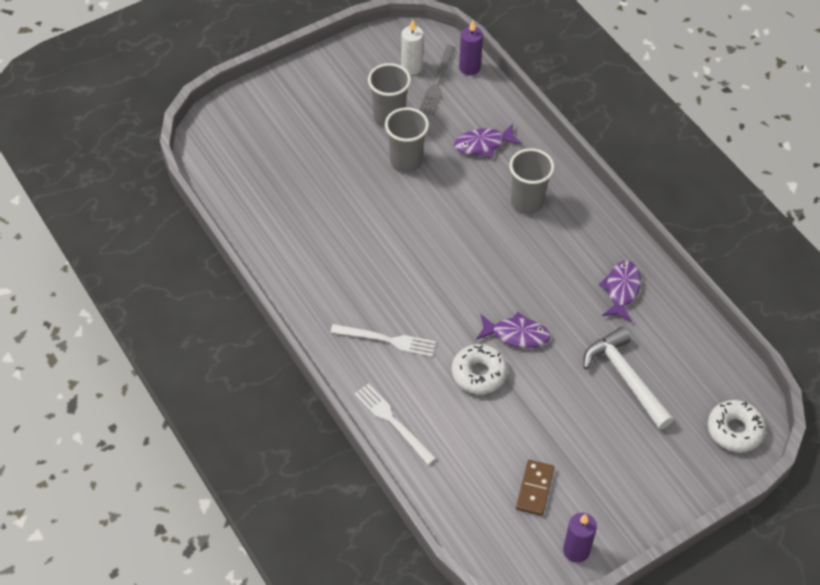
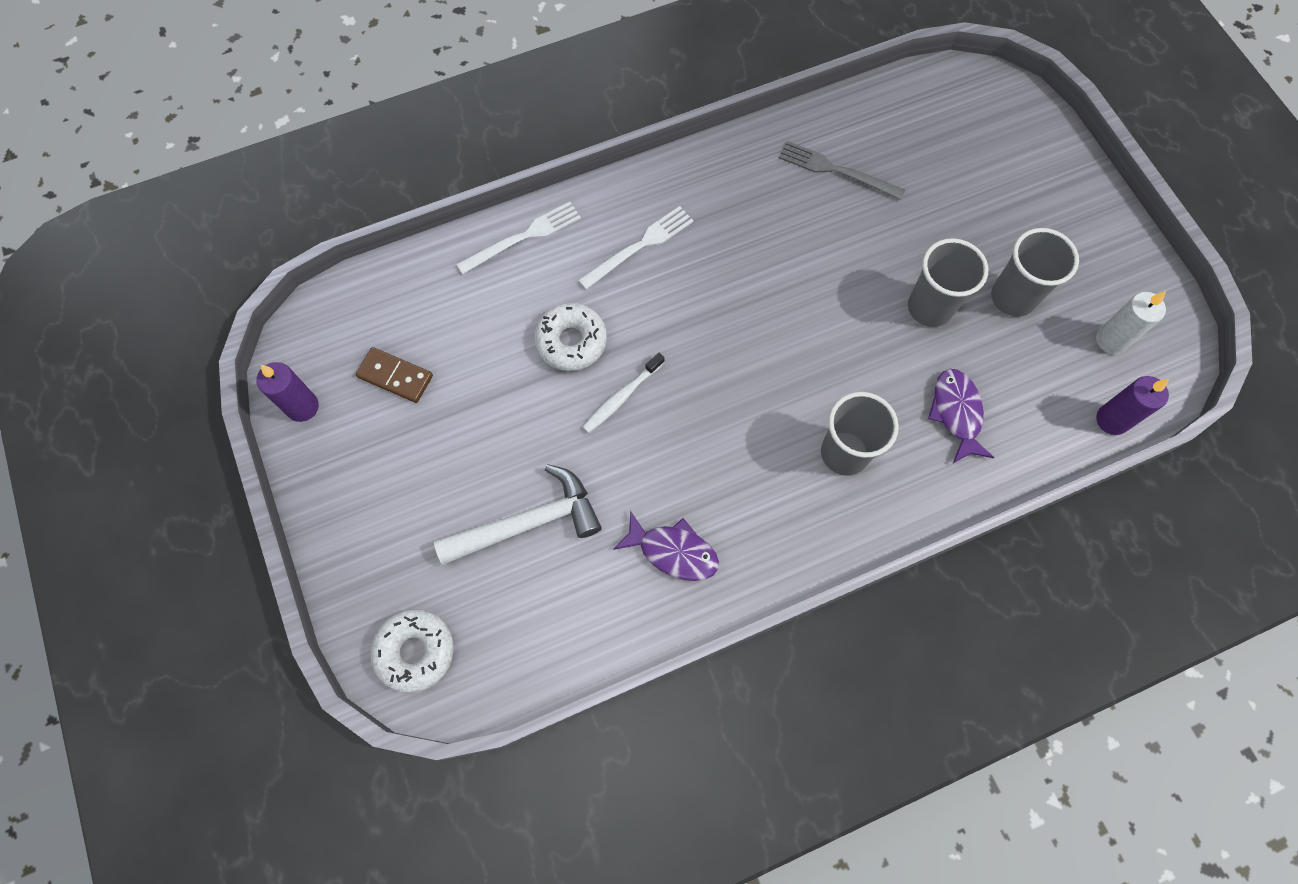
camera: 100 degrees right, 15 degrees up
white fork [330,324,436,357] -> white fork turned 150 degrees counterclockwise [578,206,694,290]
grey fork [419,45,456,115] -> grey fork moved to [779,141,905,200]
purple fish [476,312,550,348] -> white toothbrush [583,353,665,433]

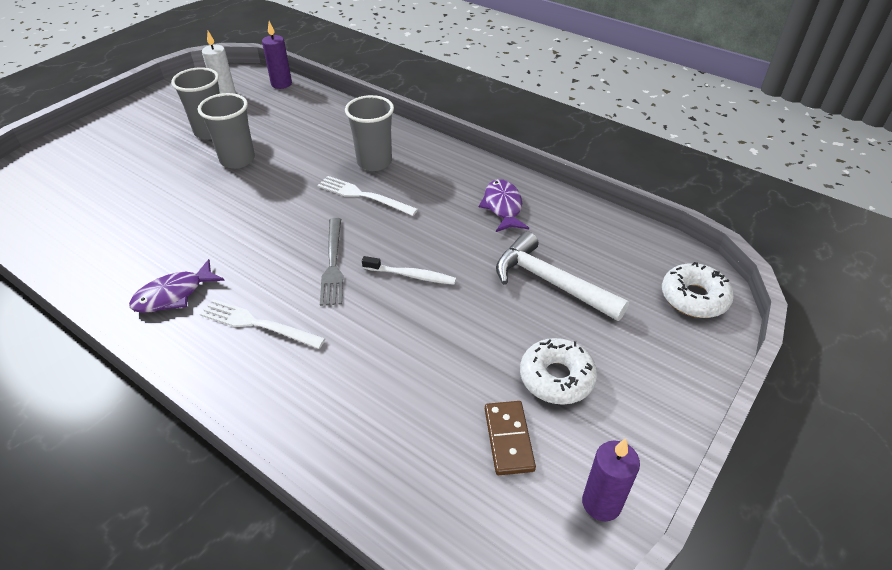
camera: 120 degrees left, 25 degrees down
white fork [456,202,581,274] -> white fork moved to [317,176,418,216]
white donut [534,303,607,371] -> white donut moved to [520,338,597,405]
grey fork [779,141,905,200] -> grey fork moved to [320,218,343,306]
purple fish [928,369,994,463] -> purple fish moved to [129,259,225,313]

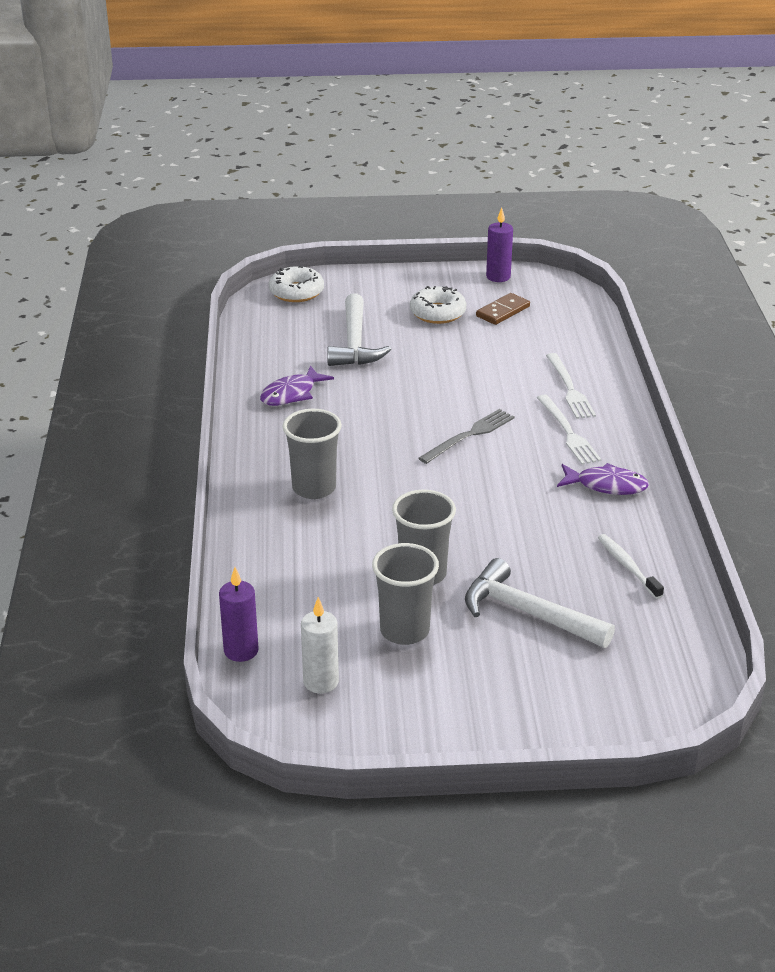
camera: 130 degrees left, 10 degrees down
white fork [317,176,418,216] -> white fork moved to [546,353,596,419]
white toothbrush [362,256,456,285] -> white toothbrush moved to [598,534,664,599]
none -> white hammer [465,558,615,648]

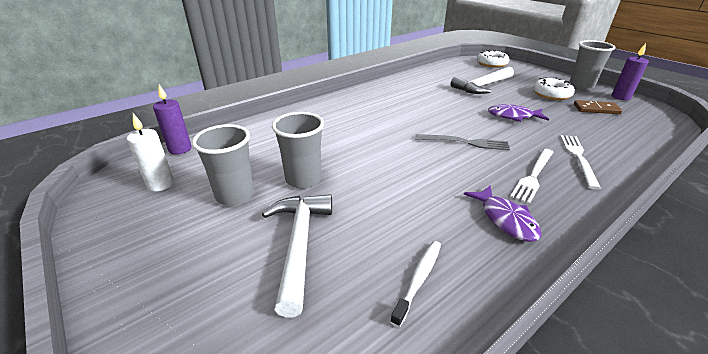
camera: 55 degrees right, 0 degrees up
purple fish [260,365,334,406] -> purple fish moved to [488,104,549,122]
grey cup [282,409,342,499] -> grey cup moved to [569,40,615,90]
white fork [546,353,596,419] -> white fork turned 150 degrees clockwise [560,135,601,190]

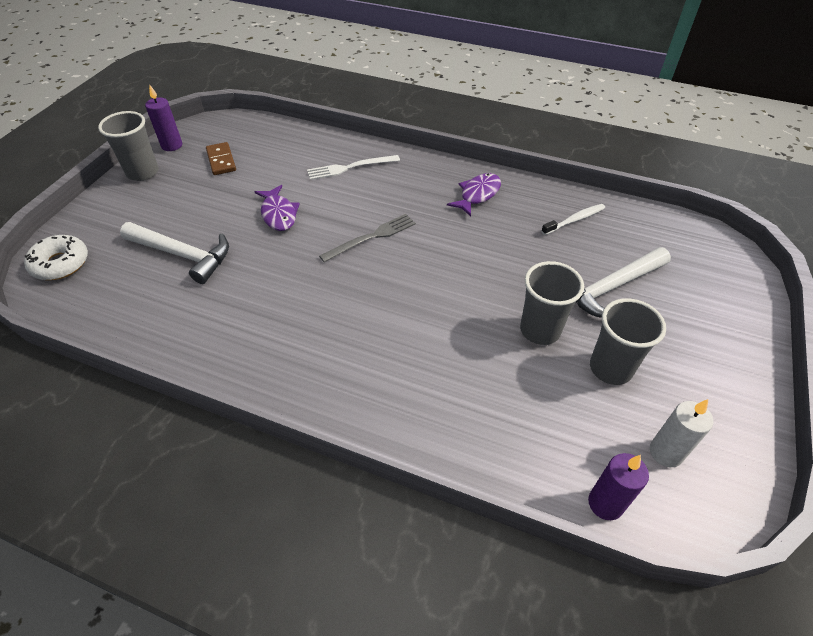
camera: 120 degrees left, 15 degrees up
white toothbrush [390,241,441,327] -> white toothbrush turned 150 degrees clockwise [541,204,605,235]
grey fork [415,134,510,151] -> grey fork turned 75 degrees clockwise [319,214,416,262]
white fork [510,149,554,204] -> none
white donut [533,77,575,100] -> none

